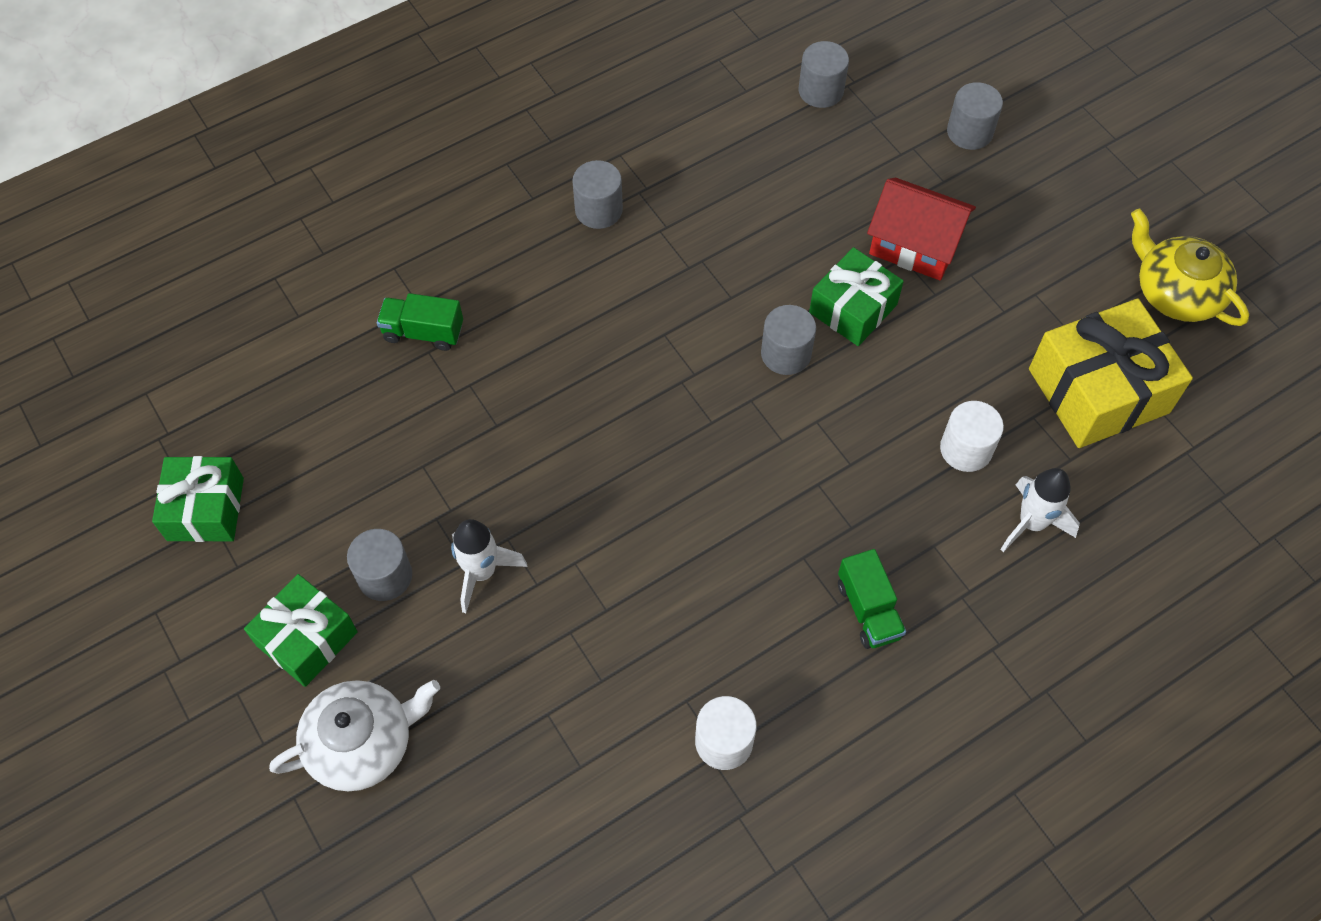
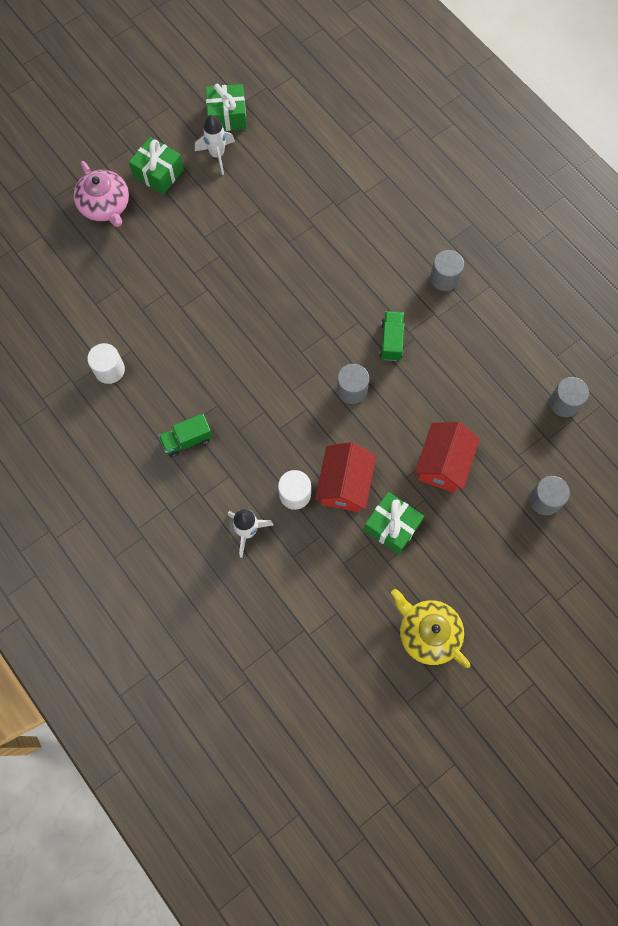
camera: 85 degrees right, 10 degrees up
white teapot [269,680,440,791] -> pink teapot [74,161,129,227]
grey cylinder [347,529,412,601] -> none
green truck [377,293,463,351] -> green truck moved to [379,311,405,361]
white rocket [451,519,527,613] -> white rocket moved to [195,115,235,175]
green gift [809,247,904,346] -> green gift moved to [364,492,424,554]
yellow gift [1029,299,1193,448] -> none
yellow teapot [1131,208,1249,326] -> yellow teapot turned 90 degrees counterclockwise [391,589,470,668]
none -> red house [315,442,376,512]

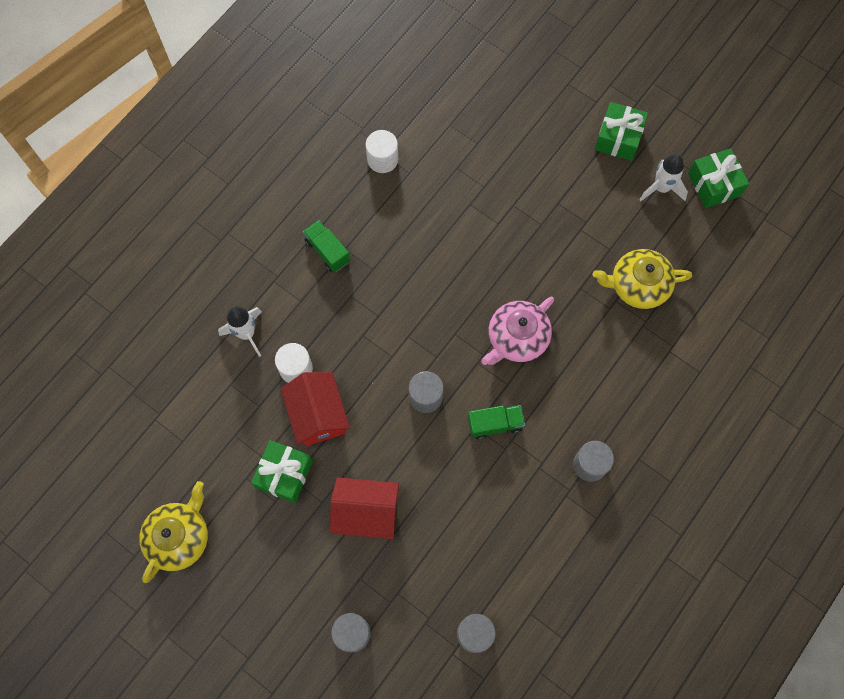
camera: 75 degrees right, 0 degrees up
pink teapot [74,161,129,227] -> pink teapot moved to [481,296,554,365]
red house [315,442,376,512] -> red house turned 75 degrees clockwise [281,372,350,446]
none -> yellow teapot [593,249,692,309]

